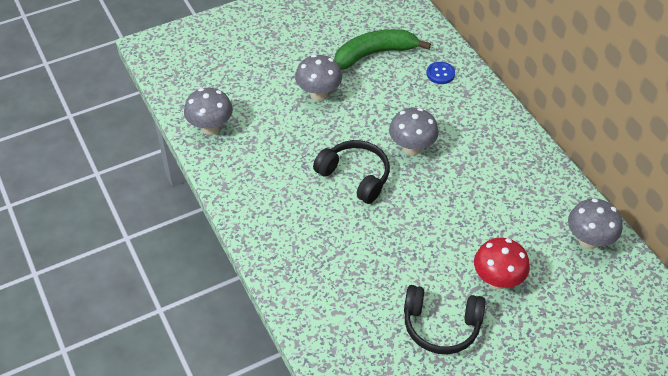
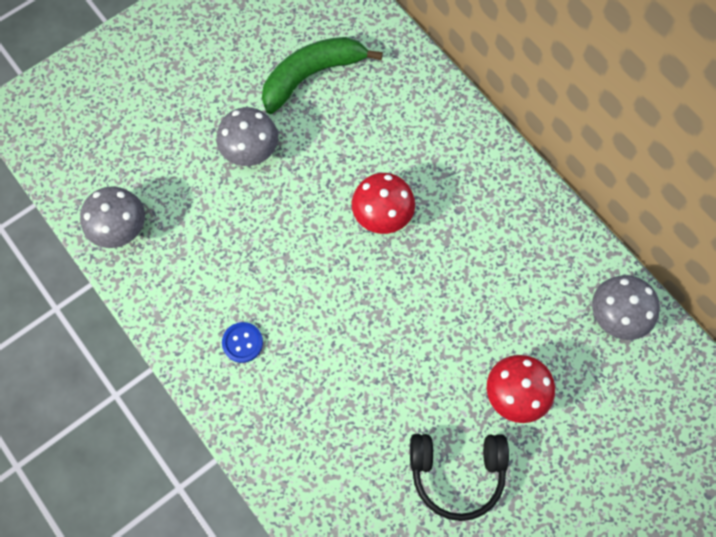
camera: 10 degrees left, 20 degrees up
black headphones [313,140,390,204] -> none
grey mushroom [389,108,439,155] -> red mushroom [352,173,415,234]
blue button [426,62,455,84] -> blue button moved to [222,322,263,363]

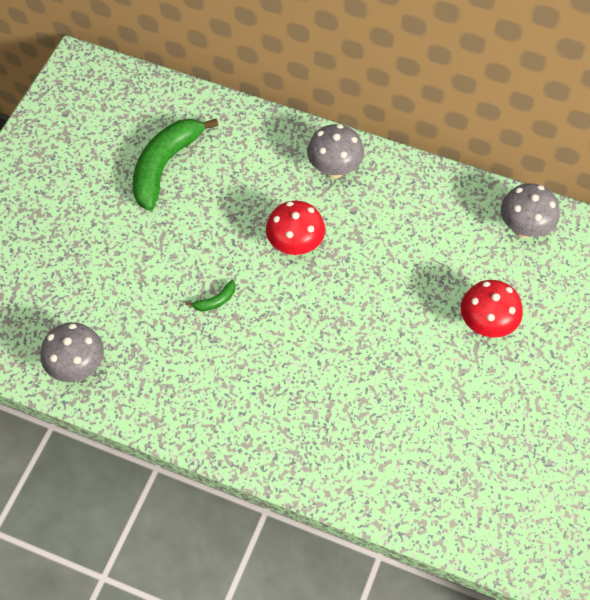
camera: 30 degrees left, 10 degrees down
grey mushroom [216,107,278,166] -> grey mushroom moved to [307,124,364,178]
blue button [222,322,263,363] -> none
black headphones [410,434,509,521] -> none
none -> green banana [186,280,236,311]

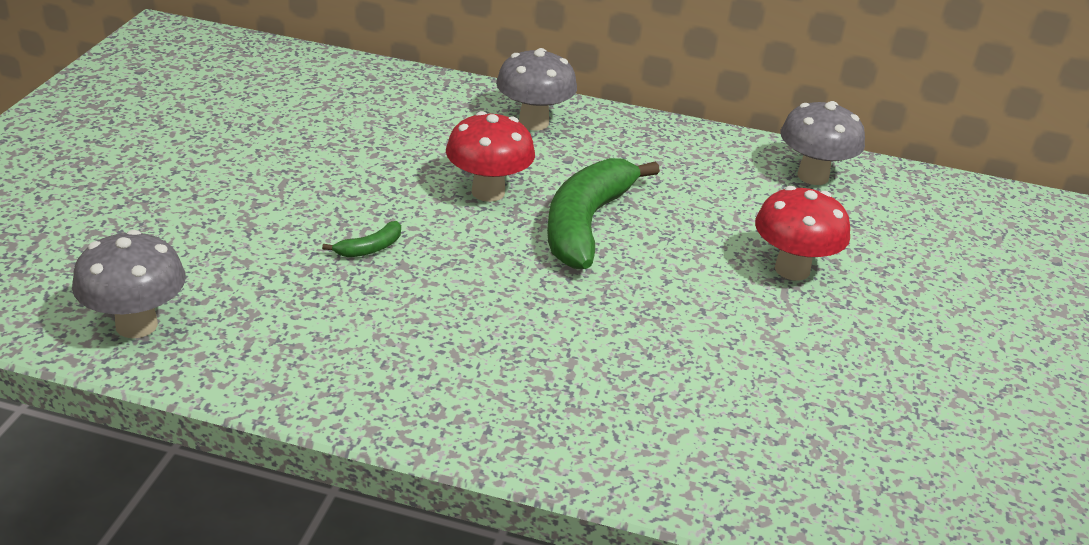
camera: 10 degrees left, 25 degrees down
green banana [133,118,218,211] -> green banana moved to [547,158,660,269]

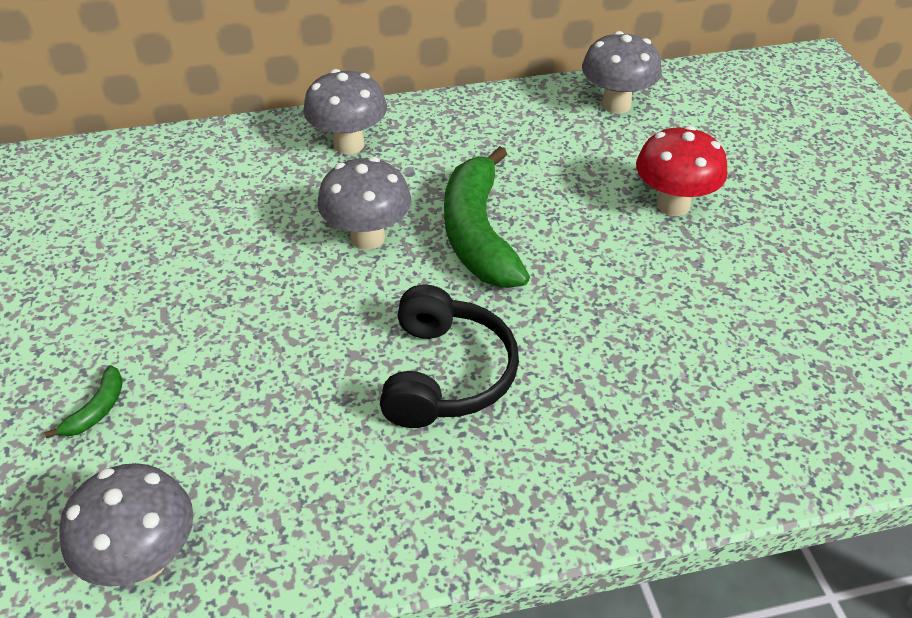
camera: 25 degrees left, 10 degrees up
green banana [322,221,401,257] -> green banana moved to [44,366,123,438]
red mushroom [446,111,535,202] -> grey mushroom [317,157,411,250]
none -> black headphones [380,285,519,428]

